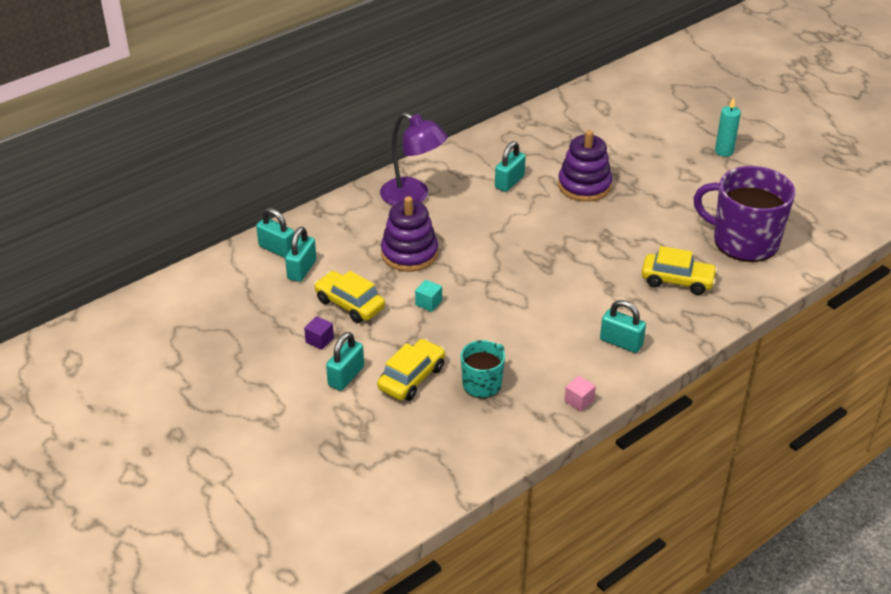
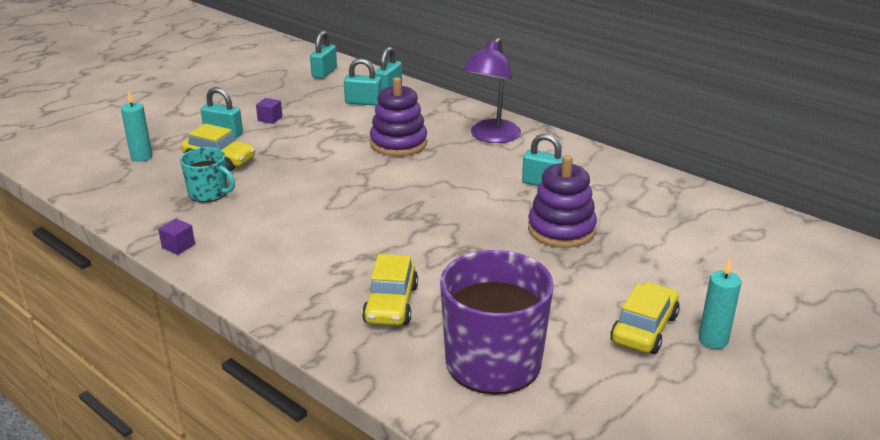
camera: 80 degrees right, 10 degrees down
yellow car [314,271,385,323] -> yellow car moved to [611,282,680,354]
turquoise cube [415,280,442,312] -> none
pink cube [564,376,596,412] -> purple cube [158,219,195,255]
turquoise padlock [600,300,646,353] -> turquoise padlock moved to [310,31,337,79]
none -> turquoise candle [121,90,152,162]

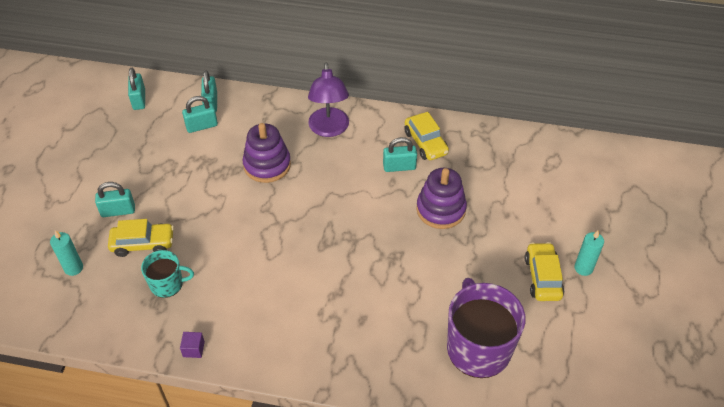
camera: 30 degrees left, 20 degrees up
purple cube [256,98,282,124] -> none
yellow car [362,254,418,326] -> yellow car moved to [404,112,449,160]

